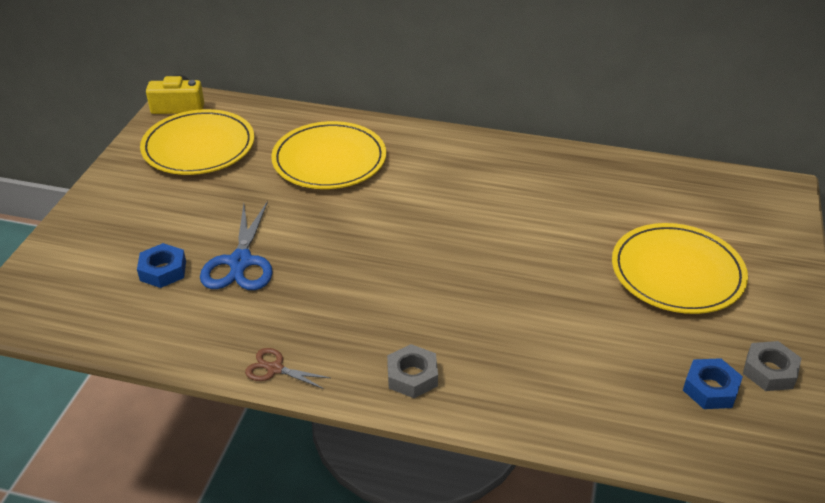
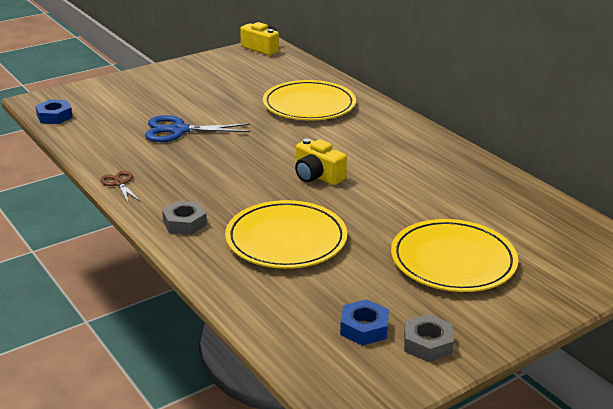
camera: 40 degrees right, 10 degrees down
blue nut [137,243,186,288] -> blue nut moved to [35,99,73,124]
yellow plate [140,109,254,175] -> yellow plate moved to [225,200,347,269]
blue scissors [200,201,273,290] -> blue scissors turned 45 degrees clockwise [145,115,251,142]
none -> yellow camera [295,138,347,185]

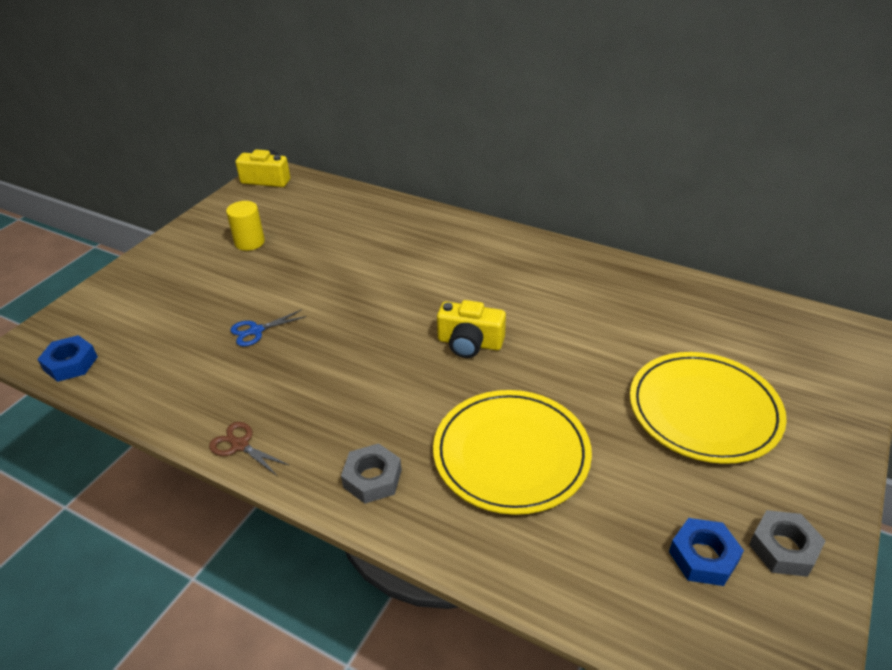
camera: 25 degrees left, 10 degrees up
blue scissors [145,115,251,142] -> blue scissors [230,309,306,347], size x0.55
yellow plate [263,80,356,121] -> none
none -> yellow cylinder [226,201,265,251]

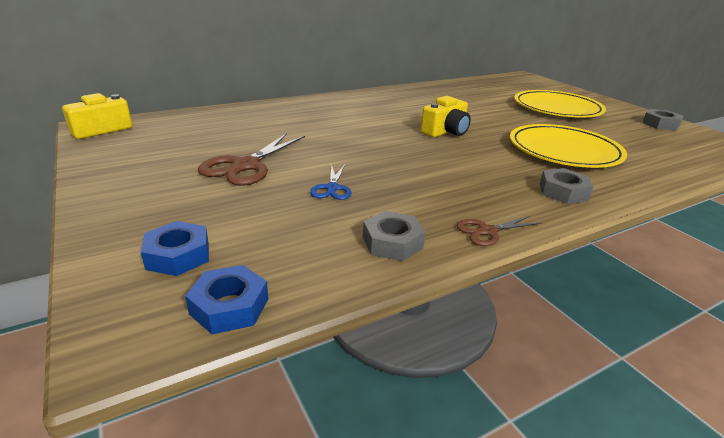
camera: 60 degrees left, 10 degrees down
yellow cylinder [226,201,265,251] -> none
blue nut [669,518,744,586] -> blue nut moved to [141,221,209,276]
none -> brown scissors [198,133,305,186]
none -> grey nut [363,211,426,261]

